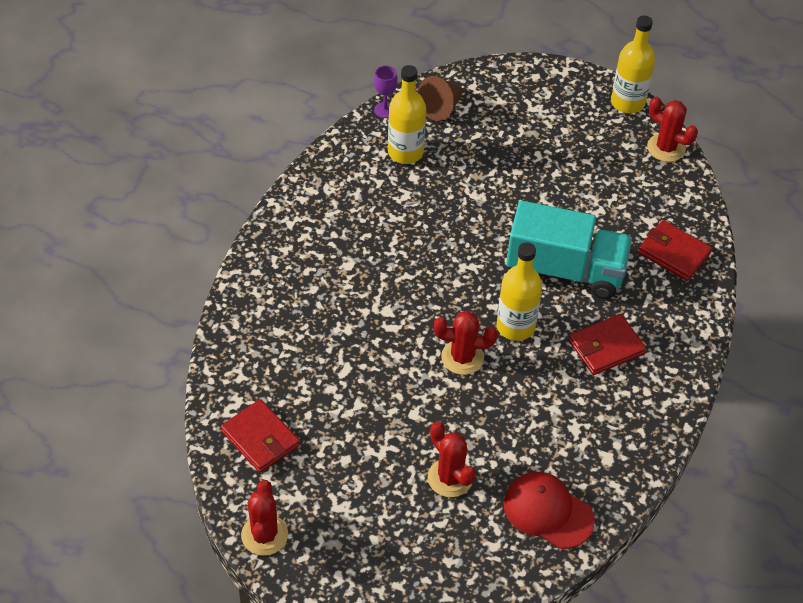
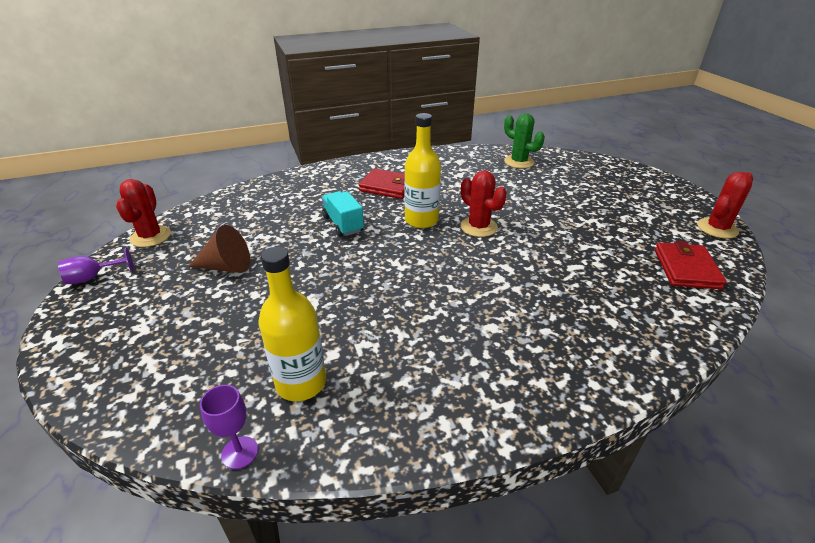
camera: 130 degrees left, 15 degrees down
brown cone [417,76,465,121] -> brown cone moved to [188,225,250,273]
red cactus [428,422,476,497] -> none
red cap [503,472,595,549] -> green cactus [504,113,545,169]
turquoise truck [506,200,632,299] -> turquoise truck [322,191,364,237], size x0.52
yellow bottle [611,16,655,113] -> purple goblet [58,248,134,284]
red wallet [638,220,712,281] -> none

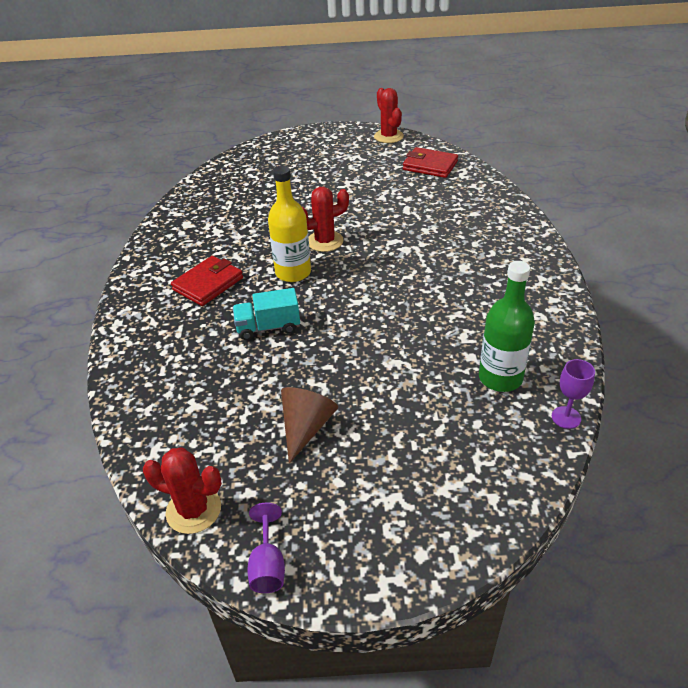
camera: 70 degrees left, 5 degrees up
yellow bottle [258,247,326,401] -> green bottle [479,261,535,392]
green cactus [504,113,545,169] -> none

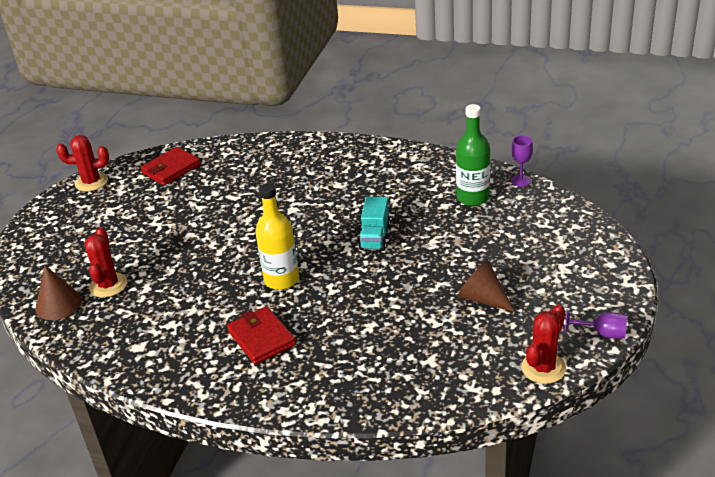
camera: 70 degrees left, 5 degrees down
turquoise truck [233,288,300,340] -> turquoise truck moved to [358,196,391,251]
red cactus [302,187,349,252] -> red cactus moved to [84,227,127,298]
none -> brown cone [36,265,82,320]

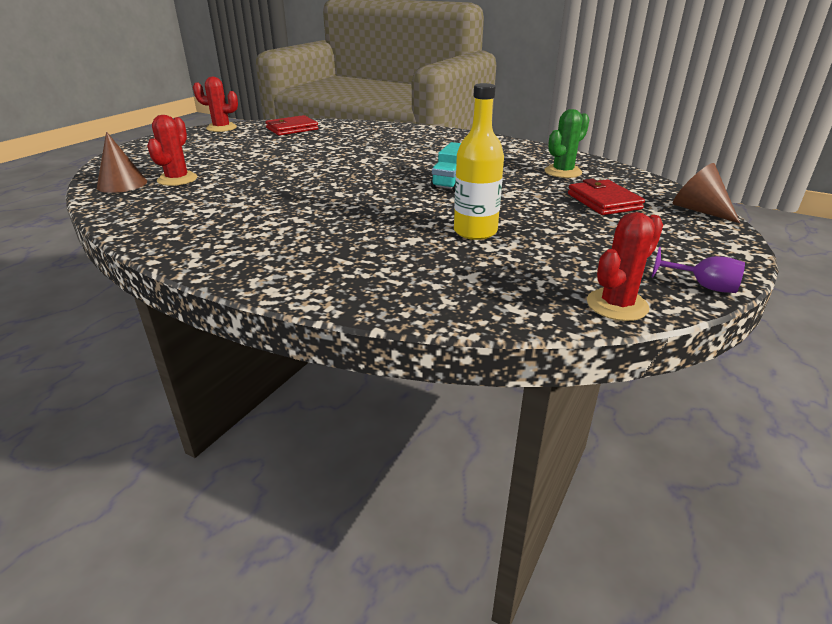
camera: 10 degrees right, 5 degrees down
red wallet [227,306,296,365] -> red wallet moved to [568,179,645,215]
yellow bottle [255,183,299,290] -> yellow bottle moved to [454,83,504,240]
green bottle [456,104,490,206] -> green cactus [545,109,589,178]
brown cone [457,259,515,312] -> brown cone moved to [673,163,740,223]
purple goblet [511,135,533,187] -> none

